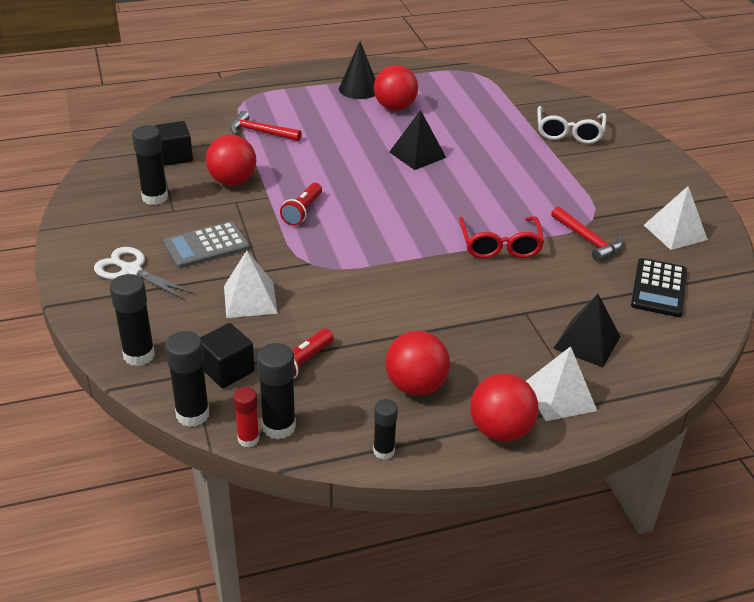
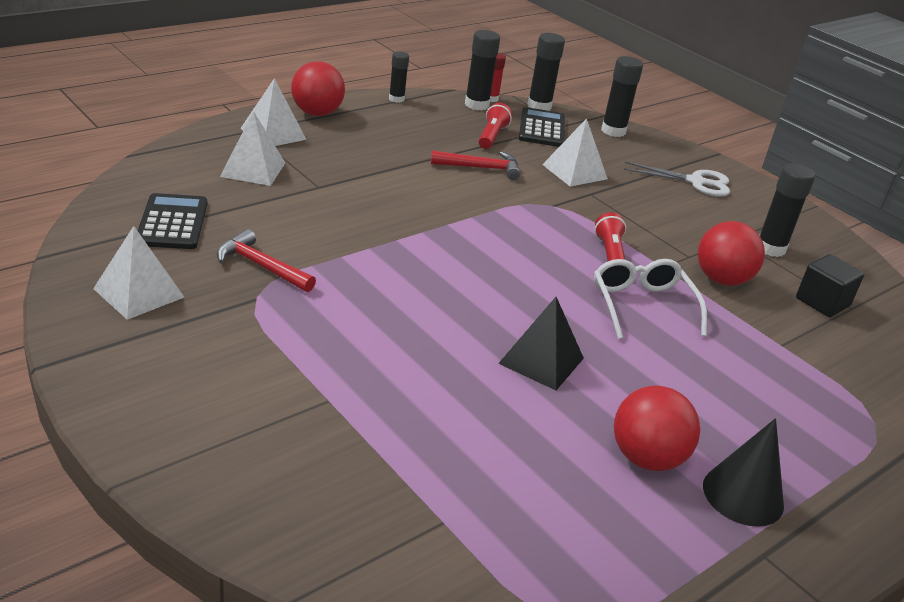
camera: 155 degrees right, 5 degrees down
grey calculator [163,221,250,268] -> none
black cube [200,323,255,388] -> black calculator [519,107,565,147]
red hammer [230,111,302,141] -> red hammer moved to [431,151,520,180]
red ball [385,331,450,396] -> none
red glasses [459,216,544,259] -> none
white glasses [537,106,607,144] -> white glasses moved to [594,259,707,339]
black pyramid [553,294,620,367] -> white pyramid [220,111,285,186]

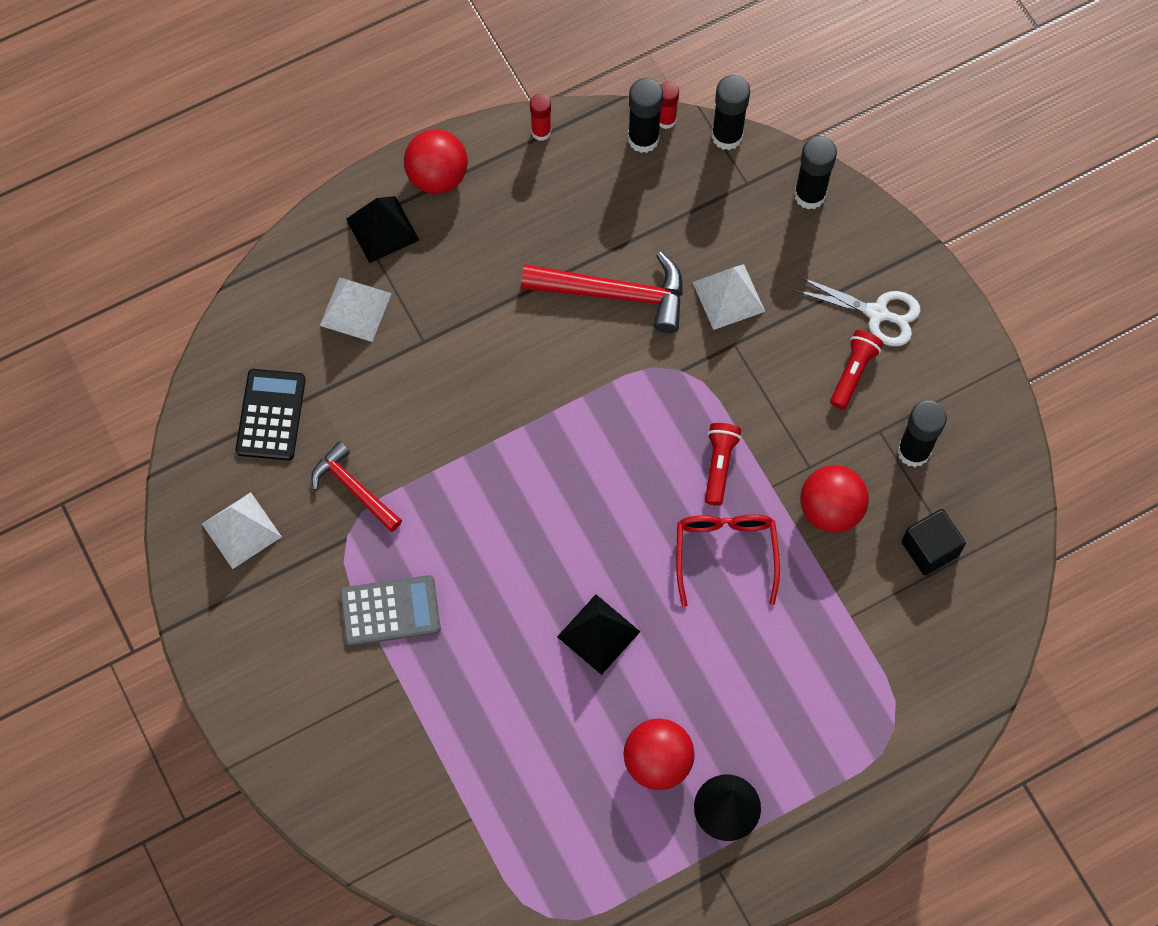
camera: 15 degrees right, 35 degrees up
white pyramid [241,78,307,146] -> black pyramid [346,196,419,263]
black glue stick [389,52,409,103] -> red glue stick [530,94,551,141]
red hammer [431,151,520,180] -> red hammer [521,252,683,333], size x1.59
red flashlight [479,103,512,149] -> red flashlight moved to [830,330,883,409]
black calculator [519,107,565,147] -> none
white glasses [594,259,707,339] -> red glasses [676,514,780,607]
none -> grey calculator [340,575,441,646]

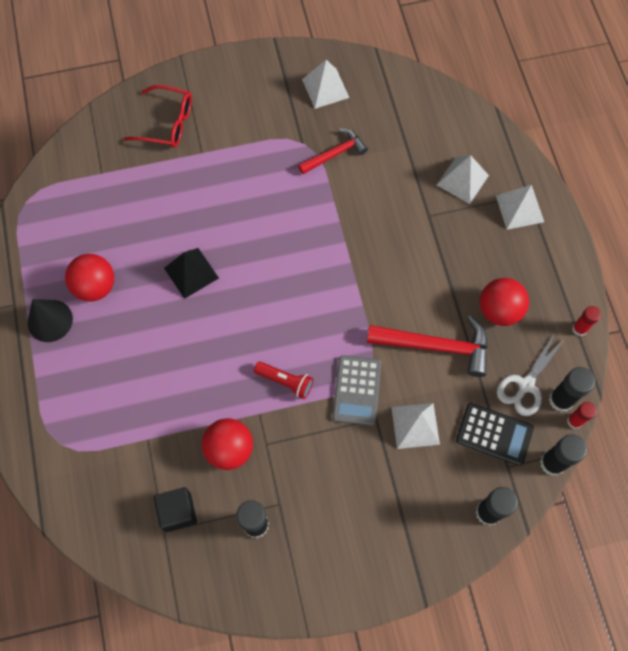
camera: 105 degrees right, 0 degrees up
black calculator [236,369,306,460] -> black calculator moved to [456,403,534,466]
grey calculator [340,575,441,646] -> grey calculator moved to [333,355,381,426]
black pyramid [346,196,419,263] -> white pyramid [496,185,544,230]
red ball [404,129,468,194] -> red ball moved to [480,278,529,326]
red hammer [521,252,683,333] -> red hammer turned 105 degrees counterclockwise [367,315,488,377]
red glasses [676,514,780,607] -> red glasses moved to [124,85,192,147]
white scissors [792,276,921,346] -> white scissors moved to [497,333,565,416]
red flashlight [830,330,883,409] -> none

